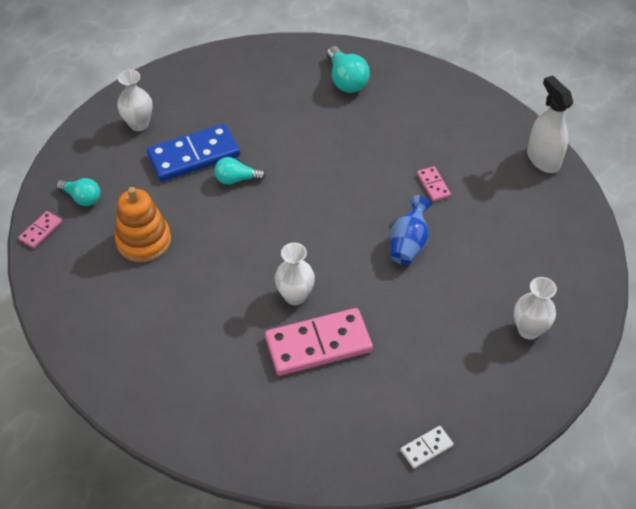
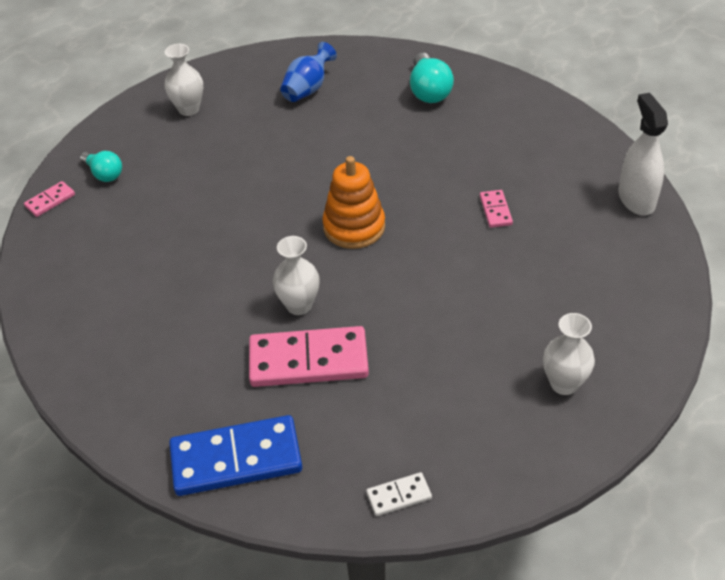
camera: 15 degrees right, 5 degrees down
orange stacking toy [115,187,171,262] -> orange stacking toy moved to [322,156,385,249]
blue domino [147,124,240,182] -> blue domino moved to [169,415,302,496]
turquoise light bulb [214,157,266,185] -> none
blue vase [390,195,432,265] -> blue vase moved to [280,42,337,102]

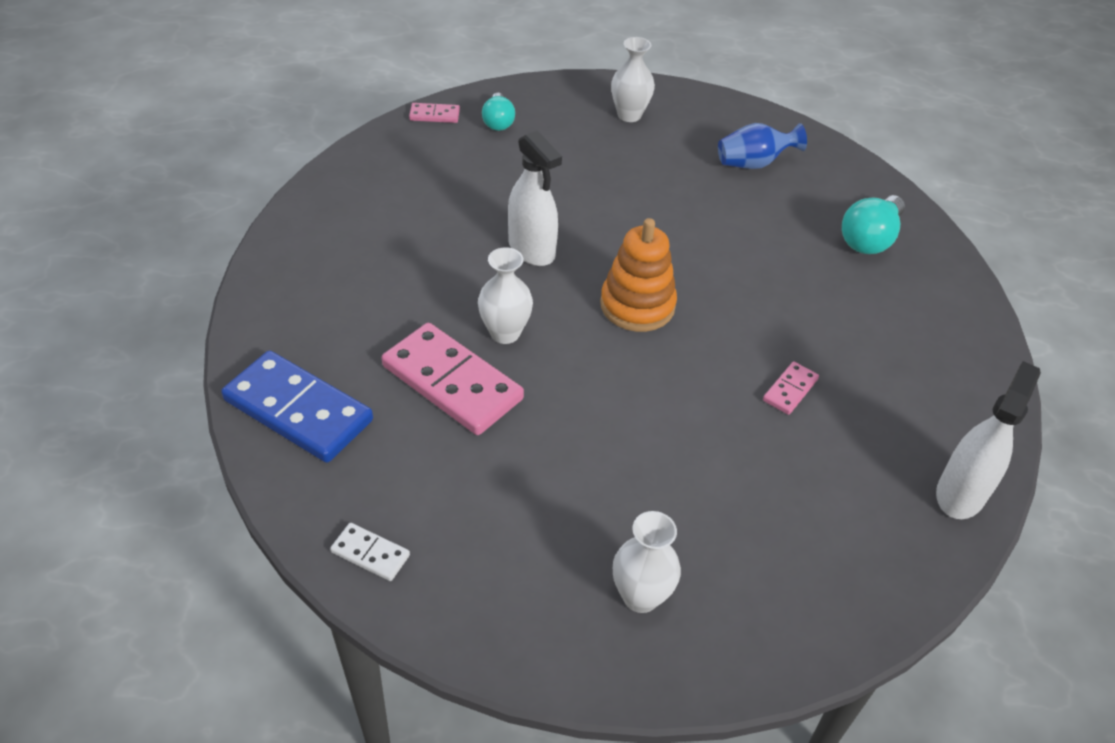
camera: 40 degrees right, 0 degrees up
none -> white spray bottle [508,130,562,266]

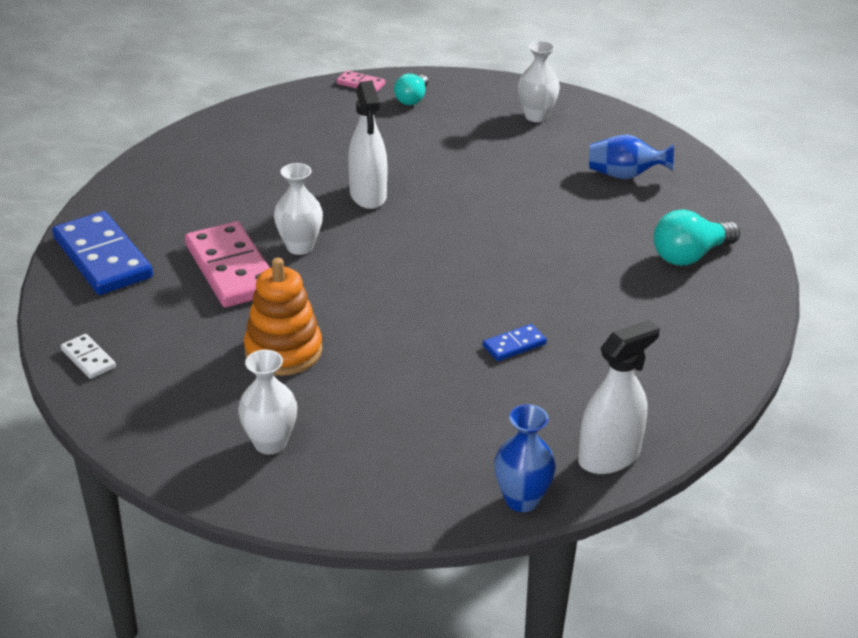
camera: 25 degrees right, 10 degrees down
orange stacking toy [600,218,677,332] -> orange stacking toy moved to [244,258,322,376]
pink domino [763,362,819,415] -> blue domino [483,324,547,361]
none -> blue vase [494,404,556,512]

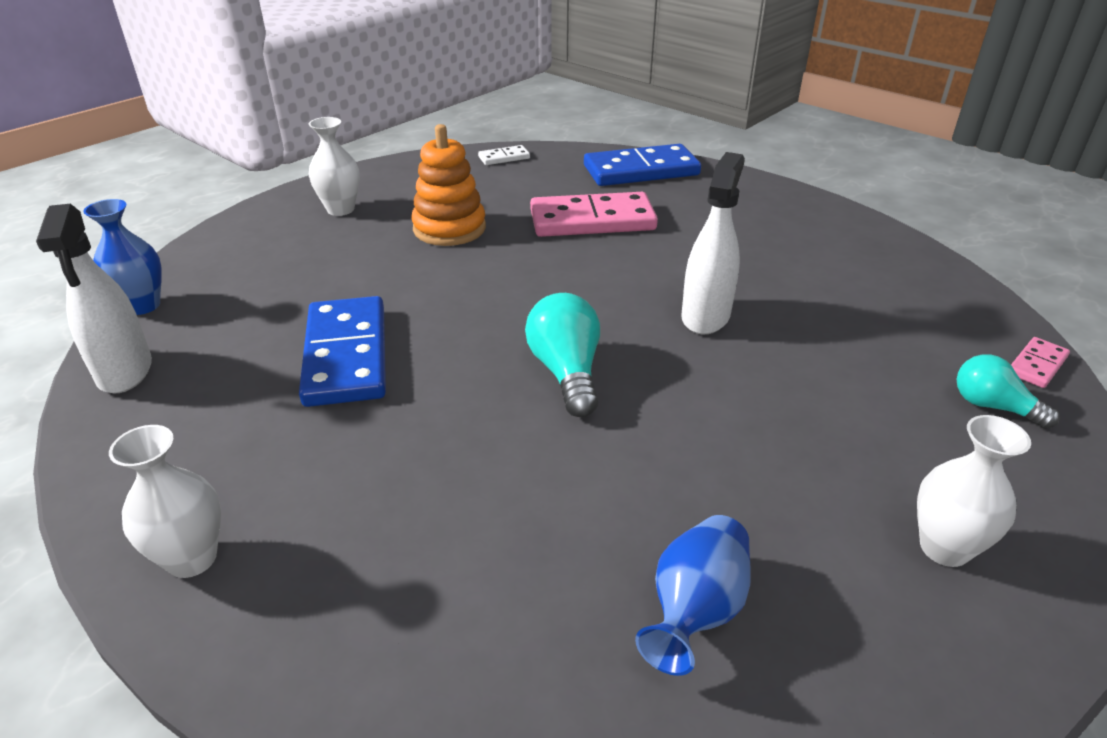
camera: 110 degrees right, 0 degrees up
white vase [274,163,323,255] -> white vase moved to [109,425,221,578]
white spray bottle [348,81,387,209] -> white spray bottle turned 105 degrees clockwise [681,152,745,335]
blue domino [483,324,547,361] -> blue domino [299,296,386,407], size x2.18
turquoise light bulb [653,210,740,266] -> turquoise light bulb moved to [525,293,600,417]

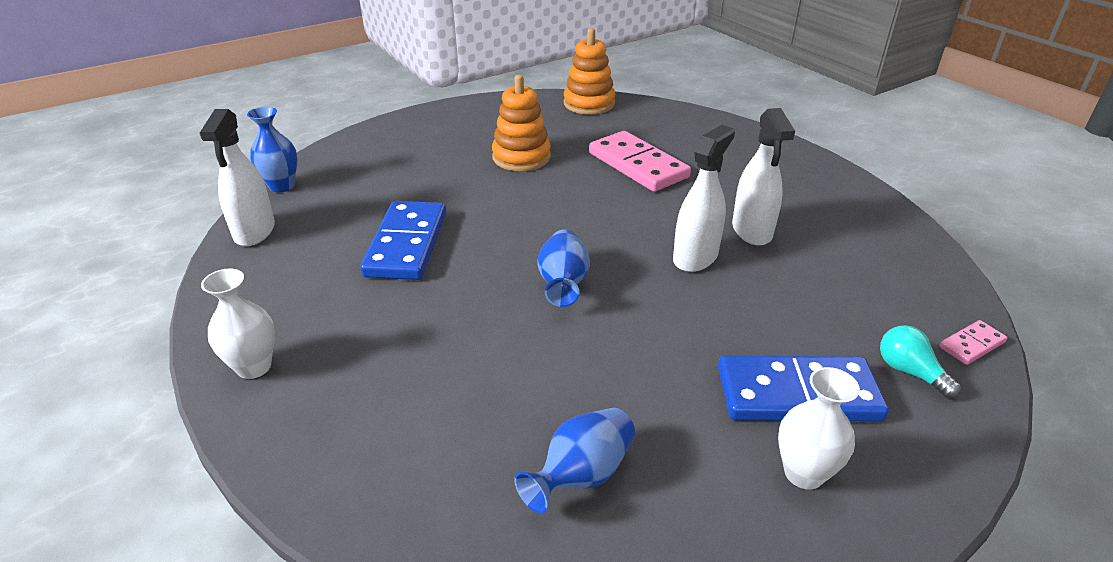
camera: 15 degrees right, 0 degrees up
white vase [309,117,360,216] -> none
white domino [478,145,530,165] -> orange stacking toy [564,28,615,115]
turquoise light bulb [525,293,600,417] -> blue vase [537,229,590,307]
pink domino [530,192,658,237] -> pink domino turned 45 degrees clockwise [589,131,691,192]
blue domino [584,144,701,186] -> blue domino moved to [718,355,889,422]
none -> white spray bottle [732,108,795,246]

